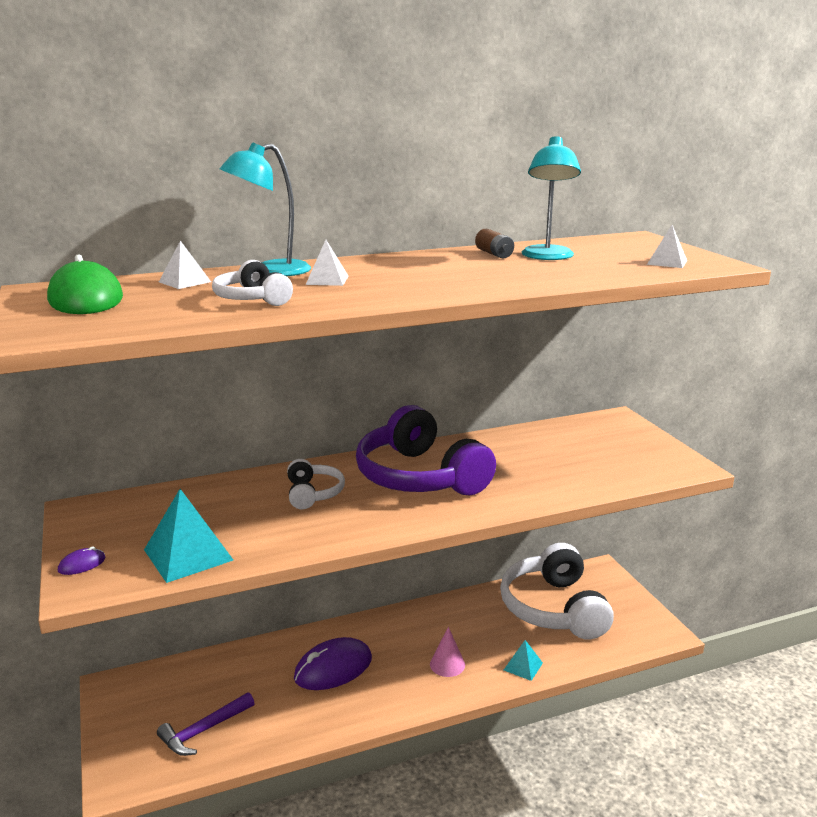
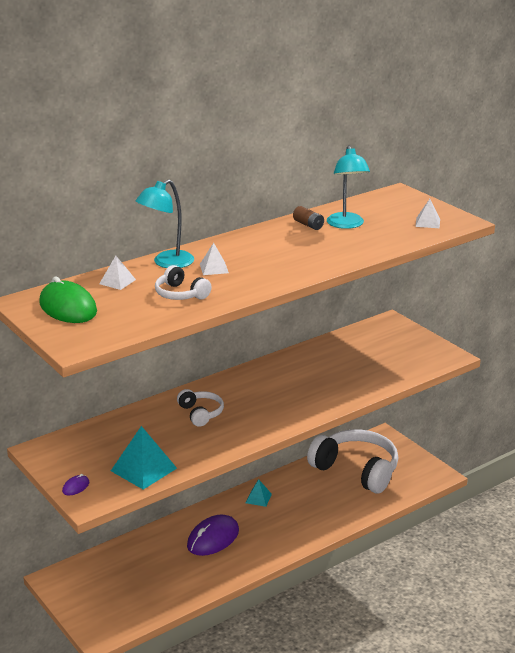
camera: 15 degrees left, 5 degrees up
purple hammer [157,692,255,756] -> none
purple headphones [356,405,496,495] -> none
pink cone [430,627,465,677] -> none
white headphones [500,543,614,639] -> white headphones turned 150 degrees clockwise [307,429,399,493]
turquoise pyramid [504,640,543,681] -> turquoise pyramid moved to [246,479,272,507]

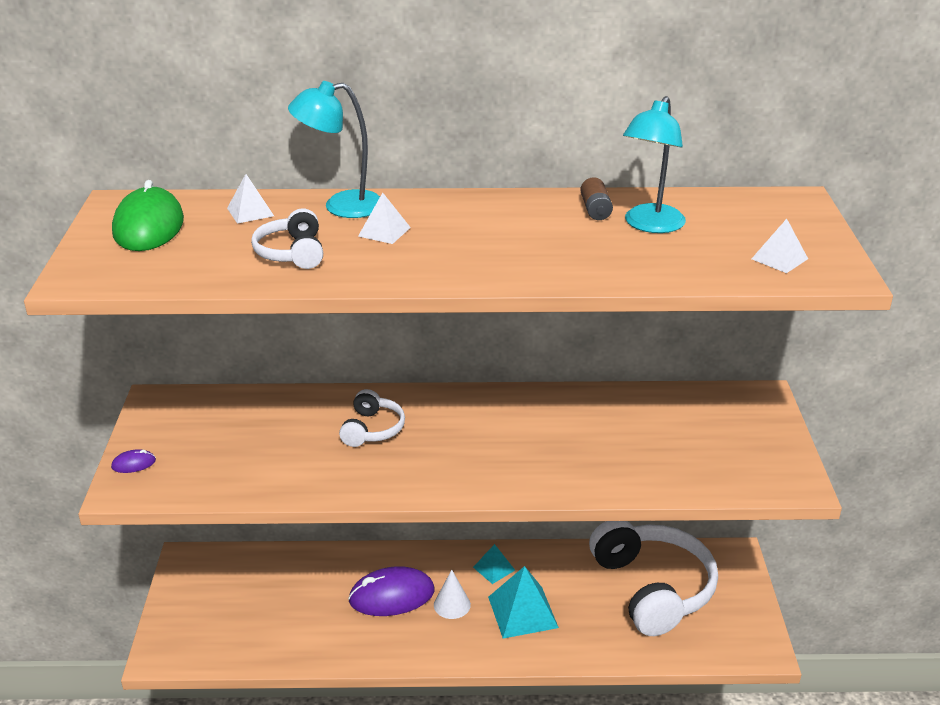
camera: 35 degrees right, 5 degrees up
turquoise pyramid [111,426,177,490] -> turquoise pyramid moved to [488,566,559,639]
none -> white cone [434,570,471,619]

